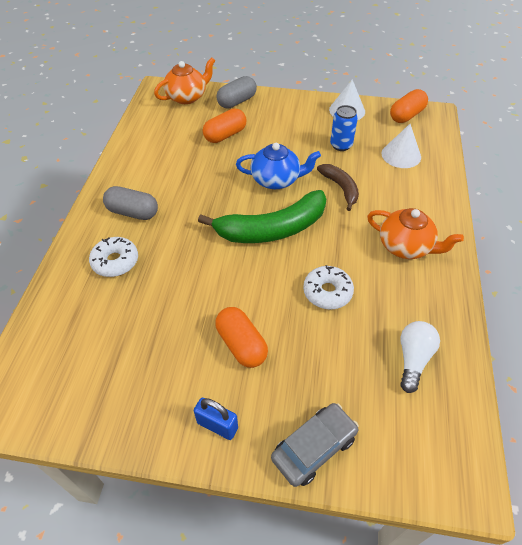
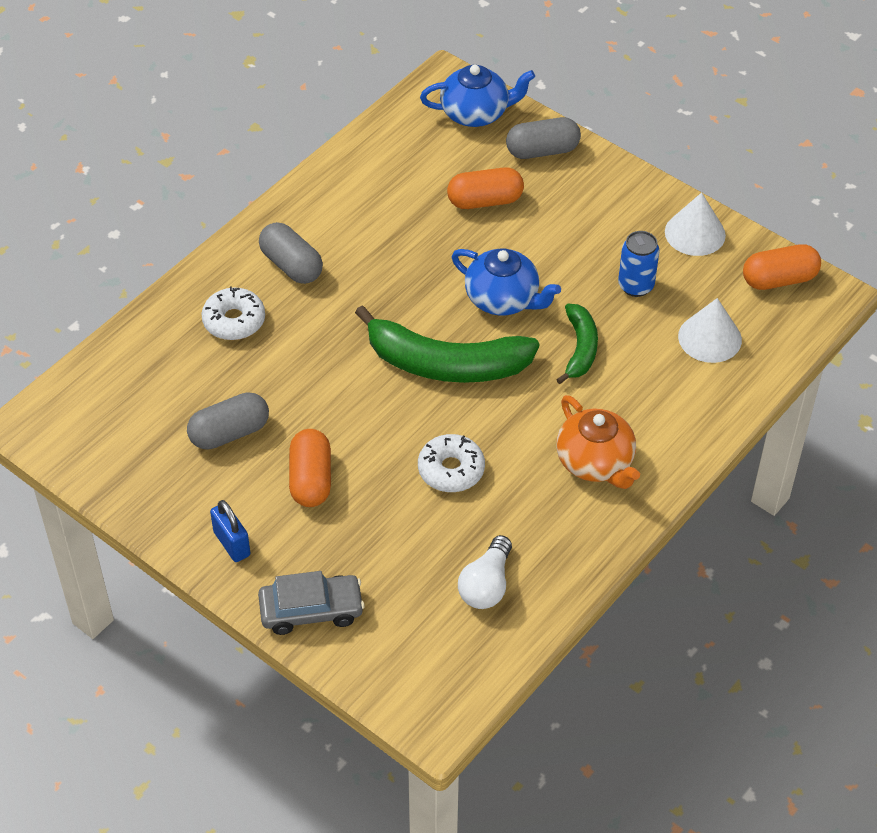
camera: 30 degrees right, 0 degrees up
orange teapot [154,58,215,104] -> blue teapot [420,65,535,127]
brown banana [317,164,359,211] -> green banana [556,304,598,384]
white light bulb [400,321,440,393] -> white light bulb turned 150 degrees clockwise [458,535,512,609]
none -> grey capsule [187,392,269,450]

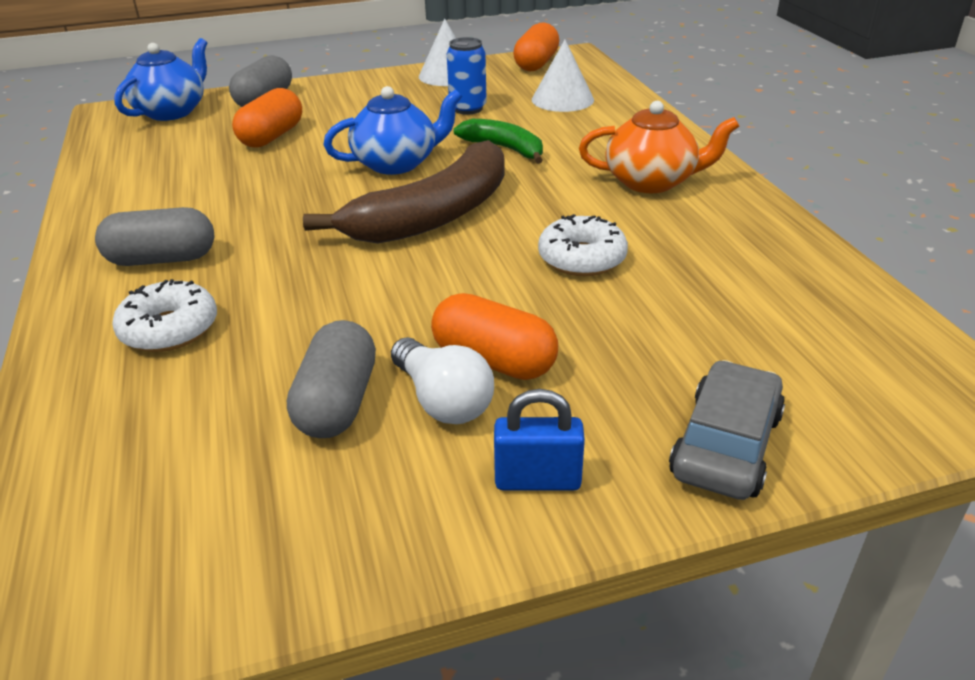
camera: 55 degrees left, 15 degrees down
green banana [355,305,539,383] -> brown banana [303,140,505,243]
white light bulb [458,535,512,609] -> white light bulb moved to [391,337,494,424]

